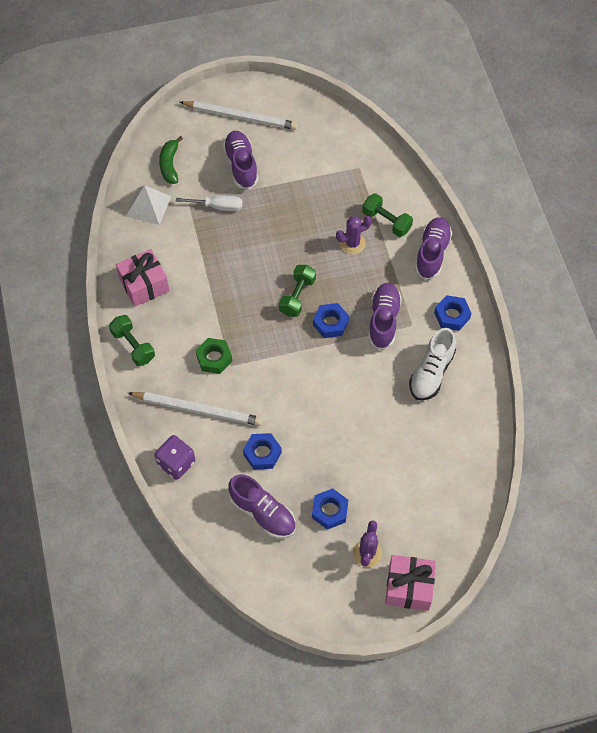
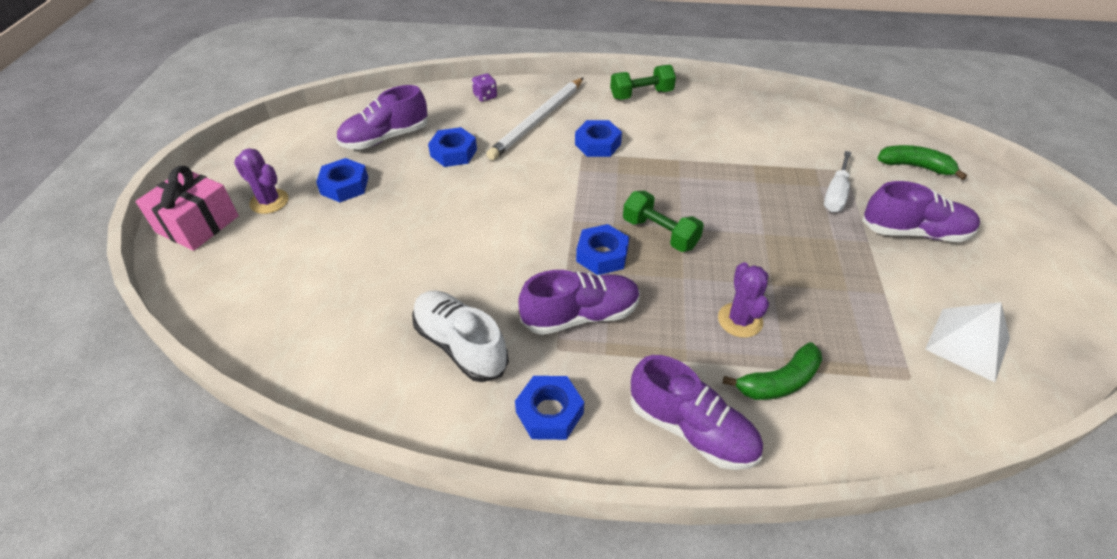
camera: 110 degrees right, 15 degrees down
pink gift [116,249,169,307] -> none
white pyramid [126,185,172,225] -> white pyramid moved to [925,302,1010,382]
purple dice [155,435,195,480] -> purple dice [472,73,497,102], size x0.59
white pencil [180,101,298,130] -> none
green nut [195,338,232,374] -> blue nut [575,120,622,157]
green dumbbell [362,193,413,237] -> green banana [723,342,822,400]
purple shoe [368,283,402,350] -> purple shoe turned 45 degrees counterclockwise [518,270,640,335]

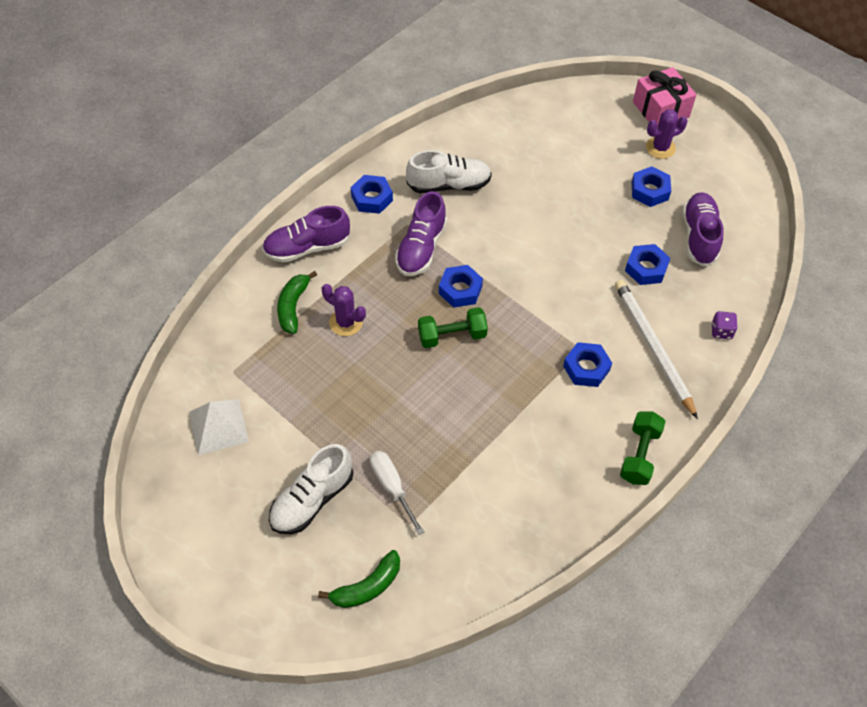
camera: 125 degrees right, 10 degrees up
purple shoe [862,181,980,242] -> white shoe [269,444,353,534]

